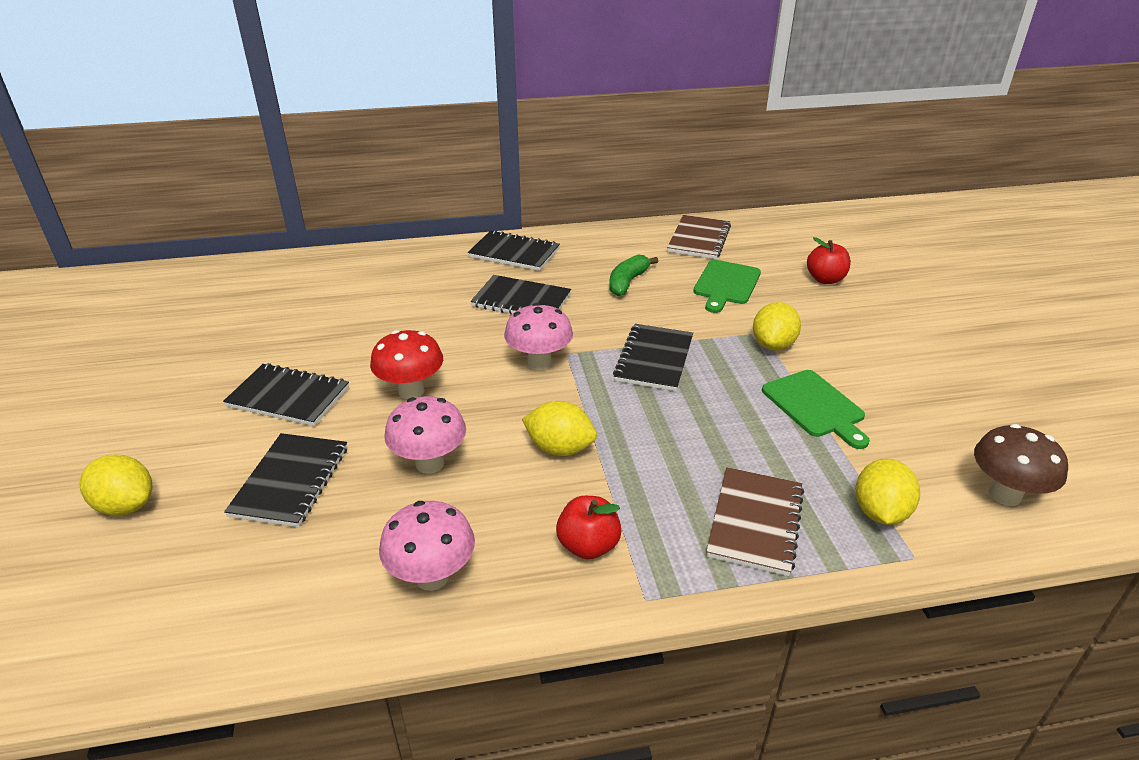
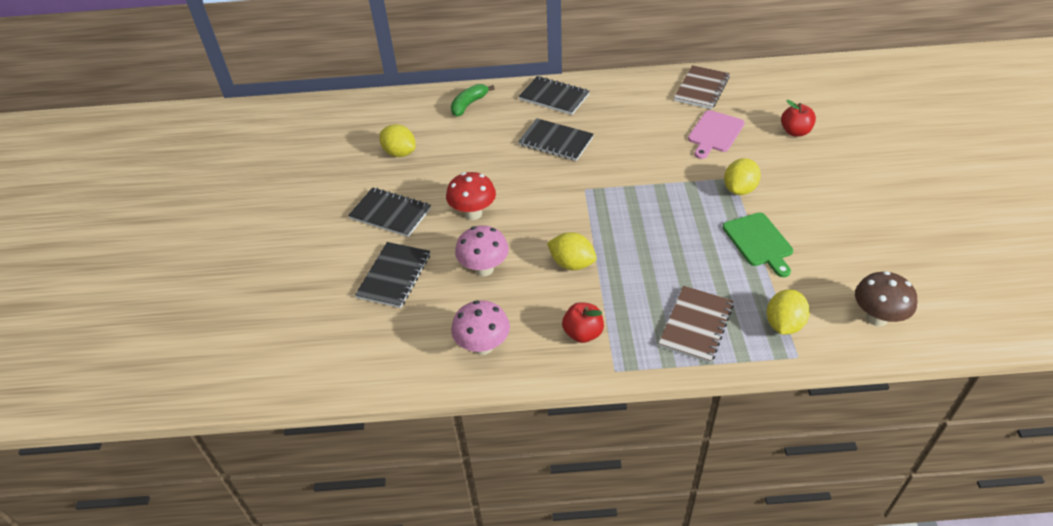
camera: 10 degrees right, 10 degrees up
yellow lemon [79,454,152,516] -> yellow lemon moved to [379,124,416,157]
pink mushroom [504,303,573,371] -> none
green banana [609,255,658,296] -> green banana moved to [451,84,495,117]
black notebook [613,324,693,391] -> none
green cutting board [693,260,761,313] -> pink cutting board [688,110,745,159]

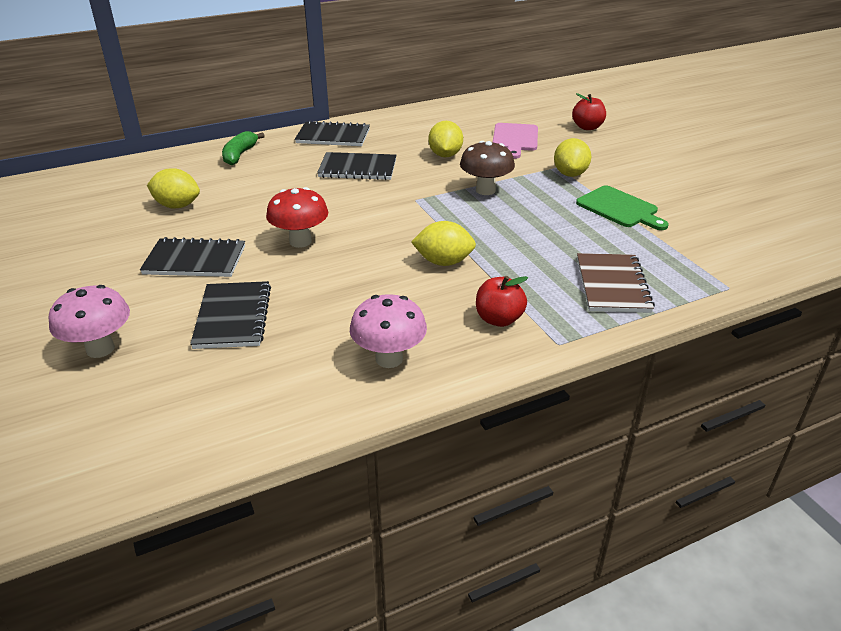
camera: 25 degrees left, 10 degrees down
pink mushroom [455,226,509,276] -> pink mushroom moved to [48,285,130,358]
brown notebook [674,65,730,109] -> none
yellow lemon [767,289,810,335] -> yellow lemon moved to [428,121,463,157]
brown mushroom [855,271,917,326] -> brown mushroom moved to [460,141,515,195]

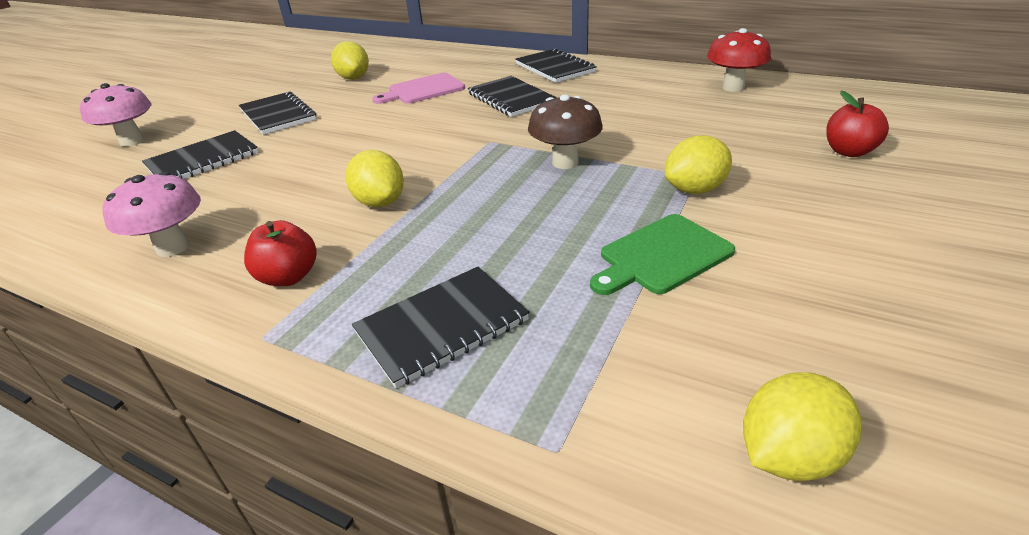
camera: 55 degrees right, 0 degrees up
green banana [222,131,265,166] -> none
red mushroom [266,187,329,248] -> red mushroom moved to [707,28,771,92]
yellow lemon [428,121,463,157] -> yellow lemon moved to [743,373,862,481]
pink cutting board [493,123,538,159] -> pink cutting board moved to [372,73,465,104]
green cutting board [576,186,669,230] -> green cutting board turned 45 degrees clockwise [590,214,735,295]
brown notebook [577,253,655,313] -> black notebook [352,267,529,388]

